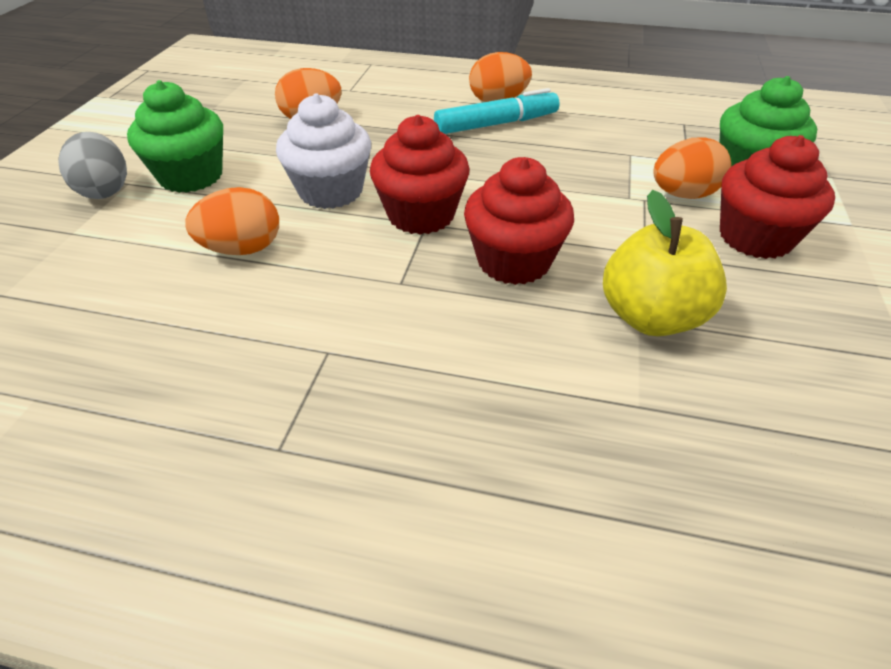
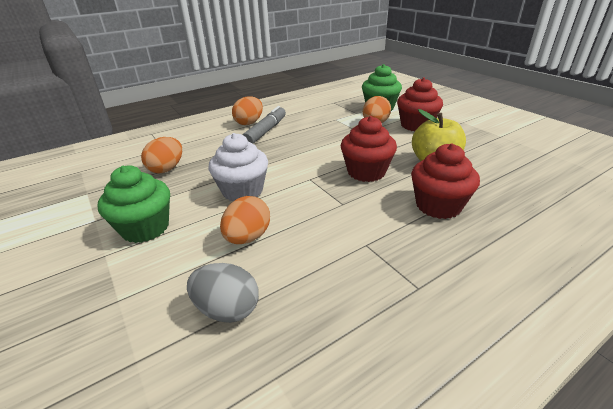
camera: 45 degrees left, 10 degrees down
grey egg [58,132,127,199] -> grey egg moved to [187,263,259,323]
red cupcake [370,115,470,235] -> red cupcake moved to [411,143,480,219]
turquoise marker [434,88,560,134] -> grey marker [243,106,286,144]

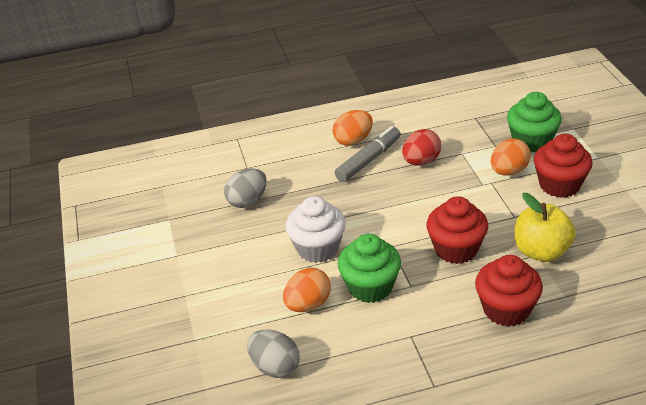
camera: 20 degrees right, 5 degrees up
green cupcake [97,165,170,243] -> green cupcake moved to [338,234,401,303]
orange egg [141,137,182,173] -> grey egg [224,168,267,208]
none -> red egg [402,129,441,166]

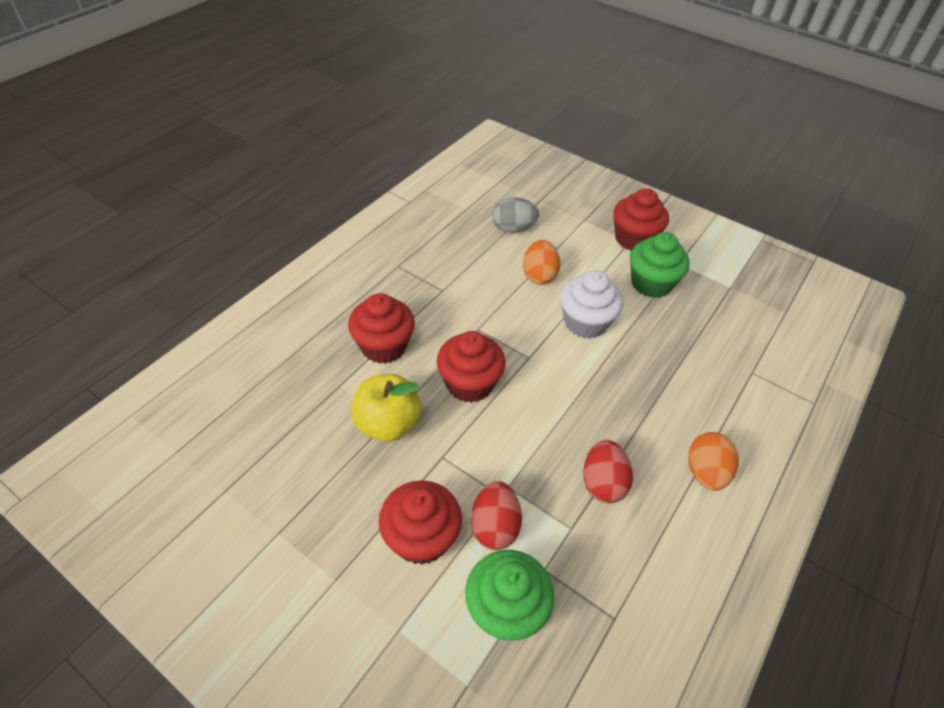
camera: 135 degrees right, 10 degrees up
grey egg [224,168,267,208] -> none
grey marker [335,126,401,182] -> none
green cupcake [338,234,401,303] -> green cupcake moved to [630,232,690,298]
orange egg [491,138,531,176] -> red egg [471,481,522,550]
none -> red cupcake [613,188,669,251]

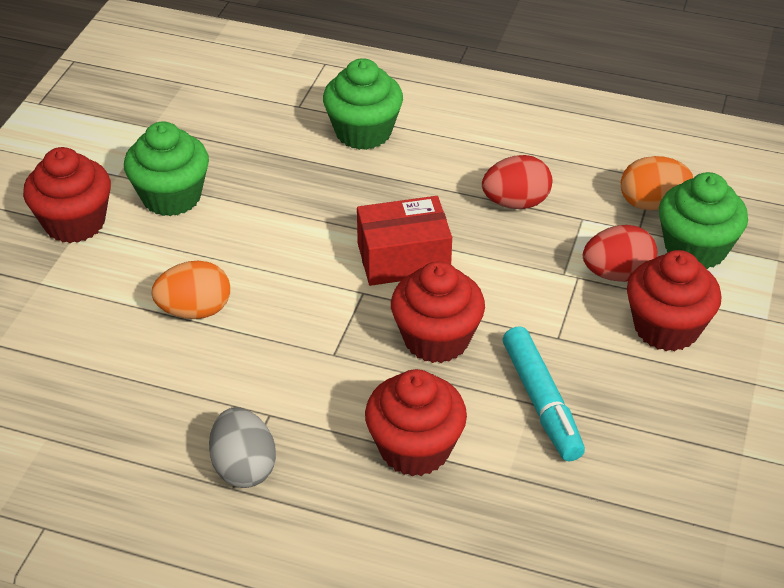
camera: 105 degrees left, 5 degrees down
yellow apple [351,374,422,442] -> turquoise marker [503,327,585,461]
grey egg [492,197,539,233] -> grey egg moved to [209,407,276,488]
white cupcake [560,270,623,339] -> none
orange egg [689,432,739,491] -> orange egg moved to [621,156,693,210]
none -> green cupcake [323,58,403,150]
none -> red box [357,196,452,286]

